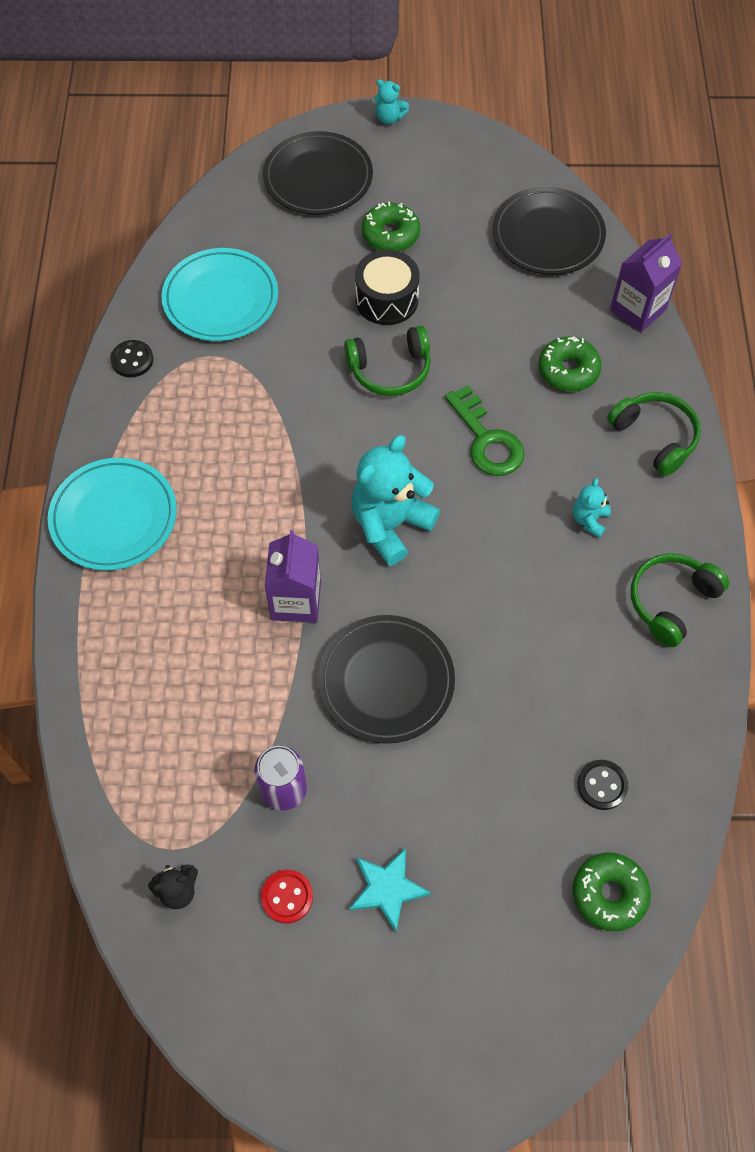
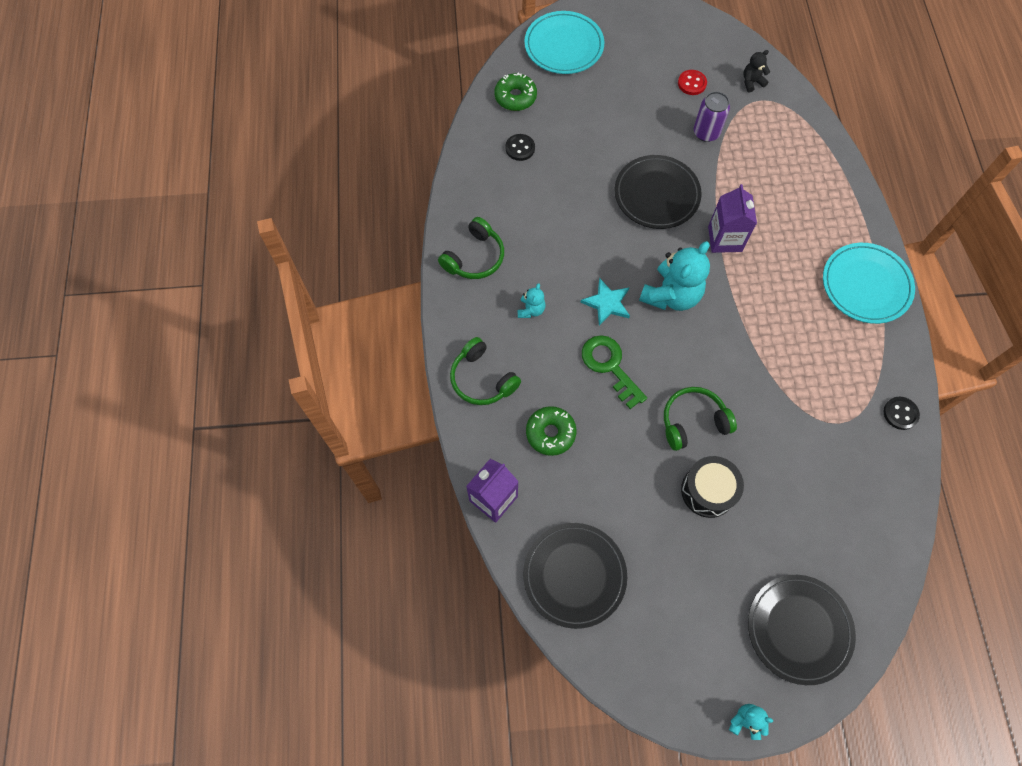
camera: 175 degrees right, 5 degrees up
turquoise plate [161,248,278,341] -> turquoise plate moved to [524,11,604,74]
turquoise star [349,848,431,932] -> turquoise star moved to [580,278,630,326]
green donut [362,202,420,251] -> none

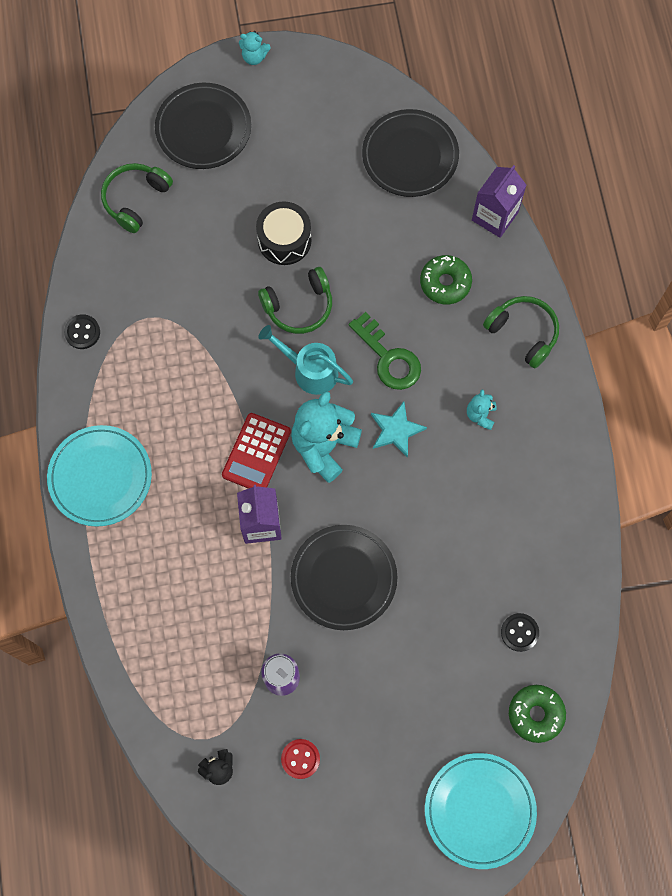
camera: 175 degrees right, 5 degrees up
green headphones [438,217,504,279] -> green headphones moved to [101,163,173,233]
none -> red calculator [222,413,291,489]
none -> turquoise watering can [258,325,353,395]

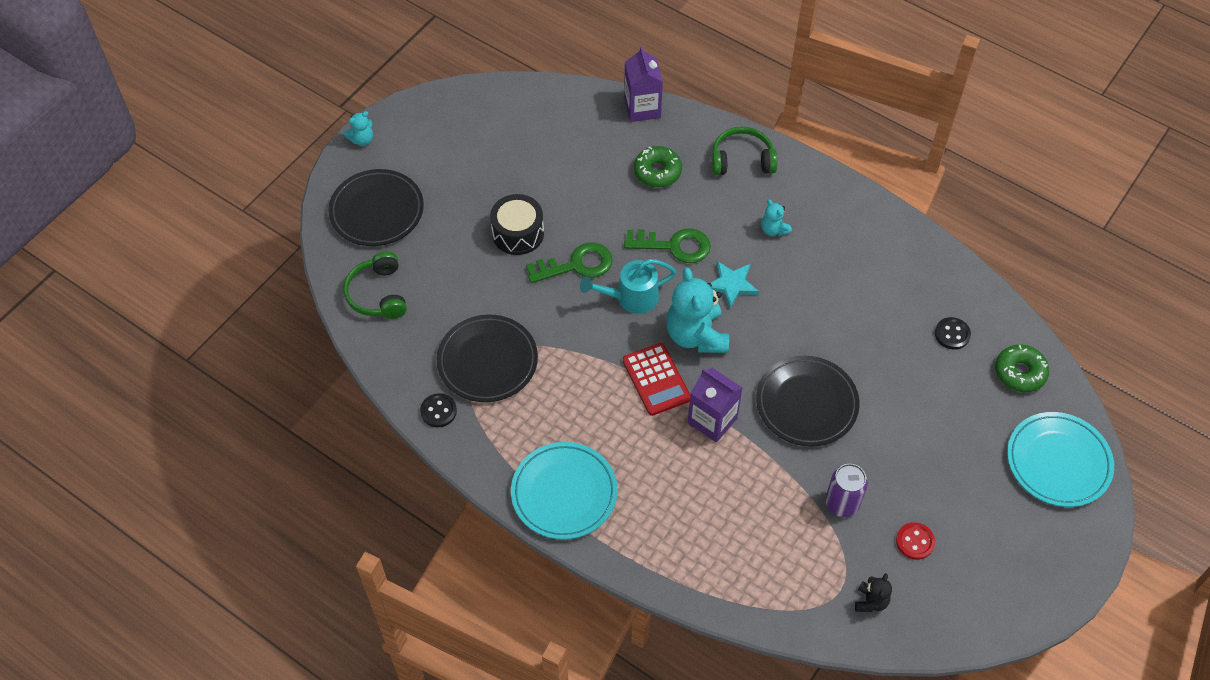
camera: 45 degrees left, 15 degrees down
green headphones [258,267,332,334] -> green key [526,242,613,283]
black plate [362,109,459,197] -> black plate moved to [437,315,538,402]

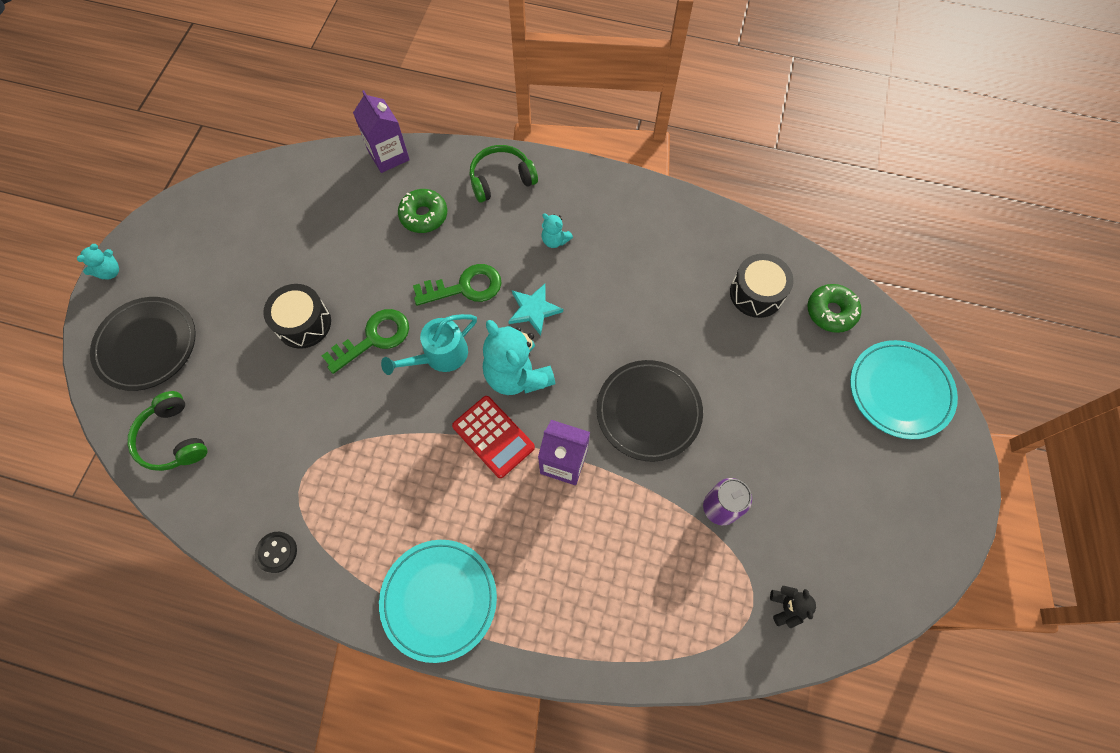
camera: 20 degrees left, 10 degrees up
black plate [437,315,538,402] -> none
red button [896,522,935,560] -> none
black button [935,317,971,350] -> black drum [730,254,794,318]

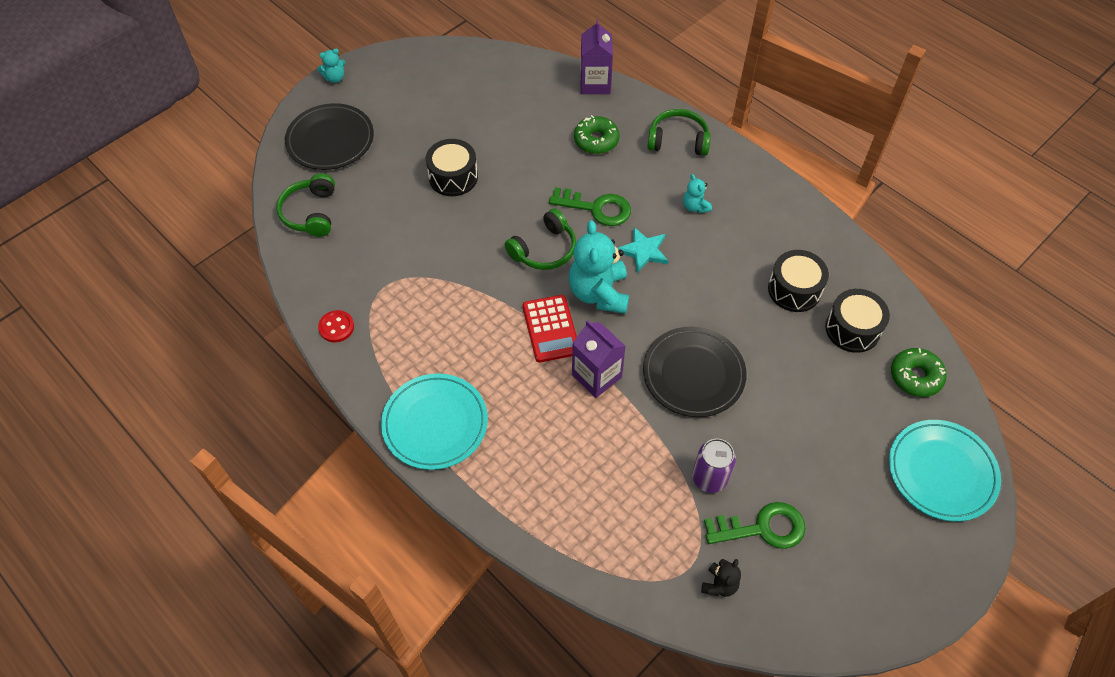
camera: 30 degrees right, 10 degrees down
black button [255,532,297,573] -> red button [318,310,354,342]
green key [322,309,409,374] -> green key moved to [704,502,806,549]
turquoise watering can [381,314,477,375] -> green headphones [505,208,576,270]
none -> black drum [768,250,829,312]

